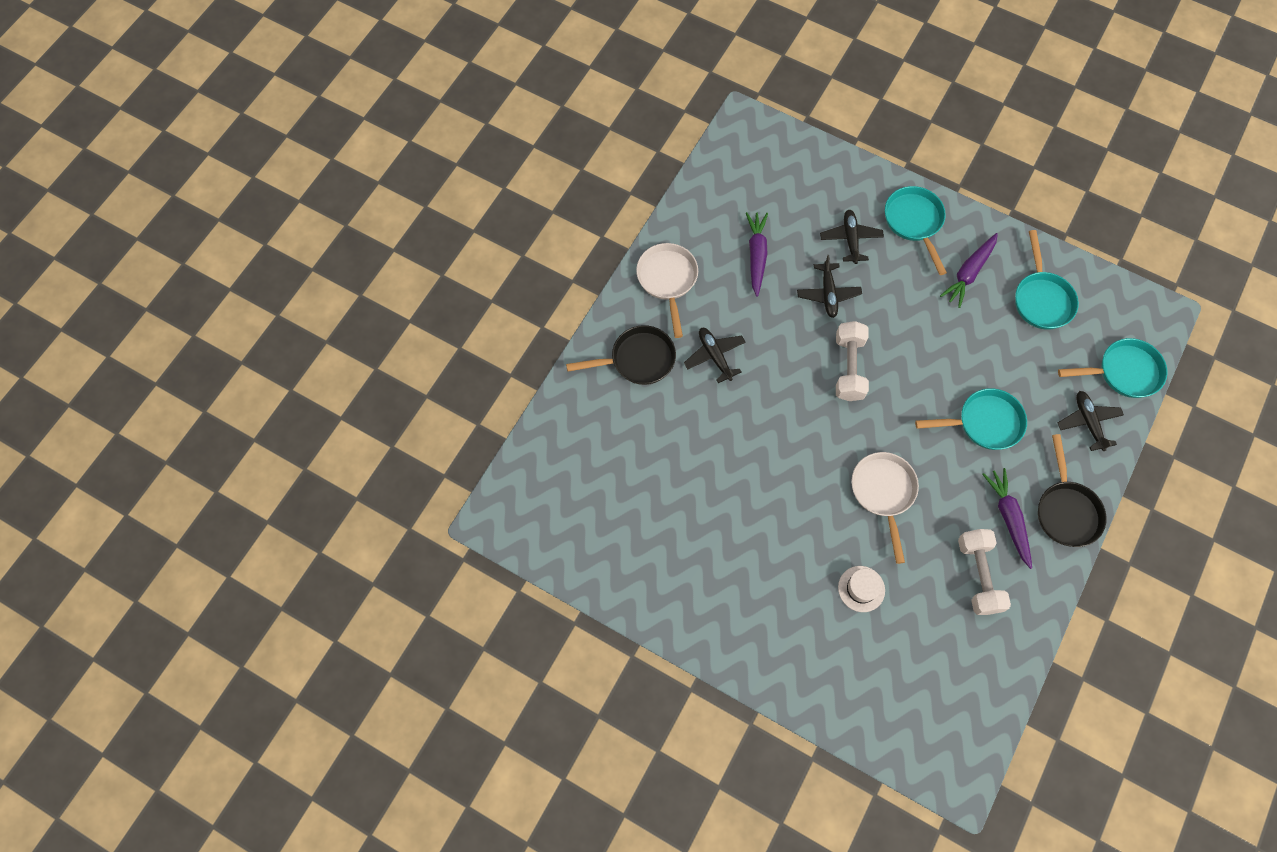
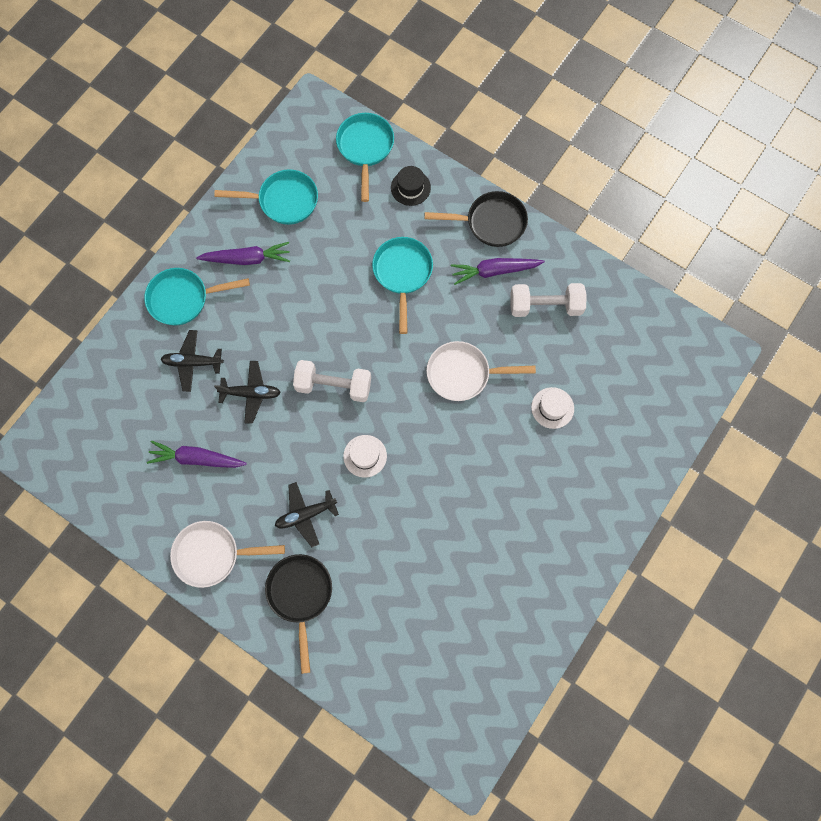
camera: 85 degrees left, 5 degrees up
purple carrot [940,233,998,308] -> purple carrot turned 45 degrees counterclockwise [196,242,290,265]
black plane [1058,391,1124,451] -> black hat [391,166,431,206]
none -> white hat [343,435,387,478]

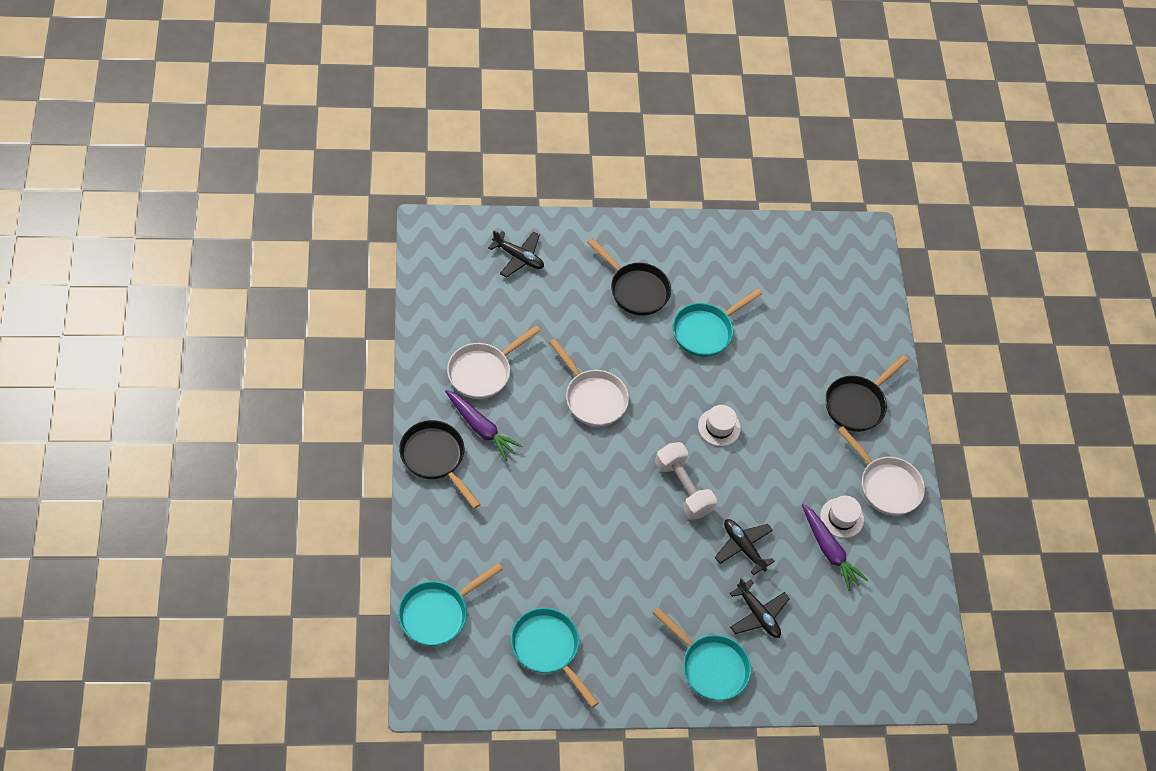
camera: 135 degrees left, 15 degrees down
purple carrot [196,242,290,265] -> none
black plane [275,482,339,547] -> black plane moved to [488,230,544,278]
turquoise pan [372,237,433,334] -> turquoise pan moved to [673,288,762,357]
black hat [391,166,431,206] -> none
white dumbbell [510,283,587,317] -> white pan [447,325,541,399]
white hat [531,387,574,429] -> white hat moved to [820,495,864,538]
none -> black pan [587,238,671,316]

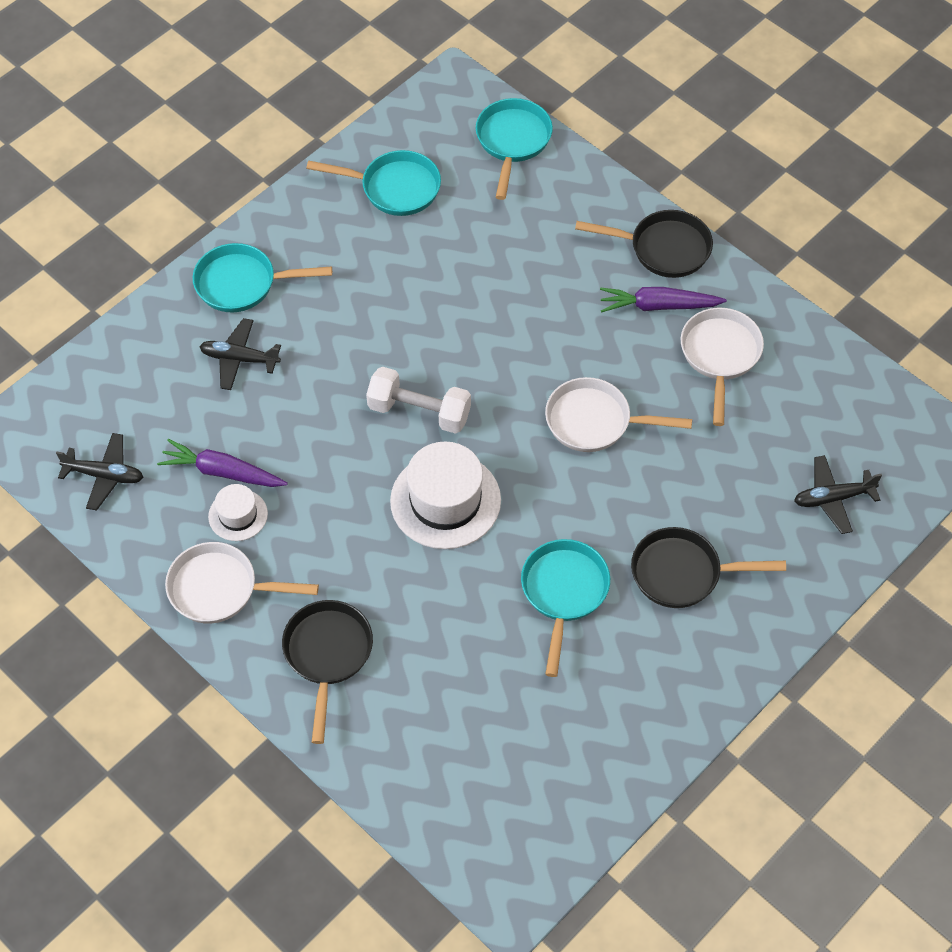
camera: 145 degrees right, 0 degrees up
white hat [698,405,741,446] -> white hat [390,442,501,549], size x1.87
black plane [715,519,775,575] -> black plane moved to [56,433,143,510]

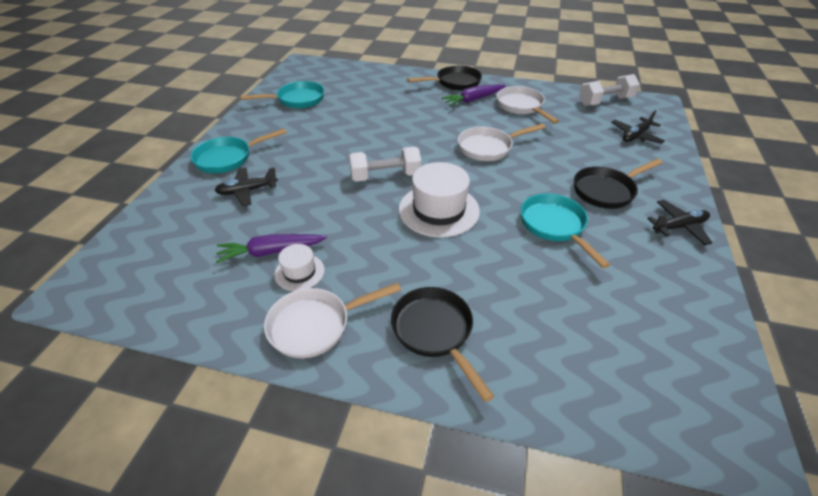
camera: 30 degrees left, 15 degrees down
black plane [56,433,143,510] -> black plane moved to [647,200,712,245]
turquoise pan [476,98,553,200] -> none
none -> white dumbbell [579,74,640,106]

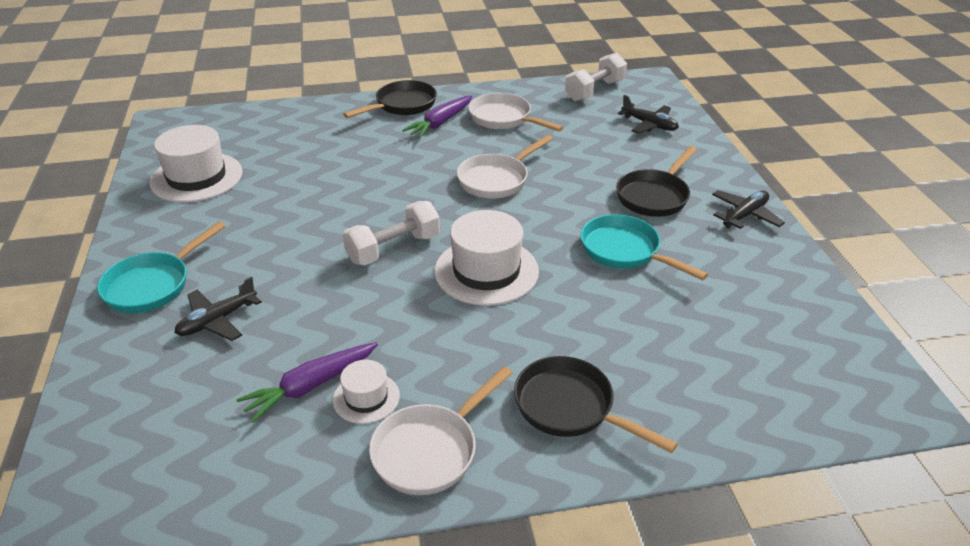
camera: 25 degrees left, 5 degrees down
turquoise pan [241,81,324,108] -> white hat [150,125,243,202]
black plane [611,110,665,144] -> black plane turned 75 degrees counterclockwise [618,95,679,134]

